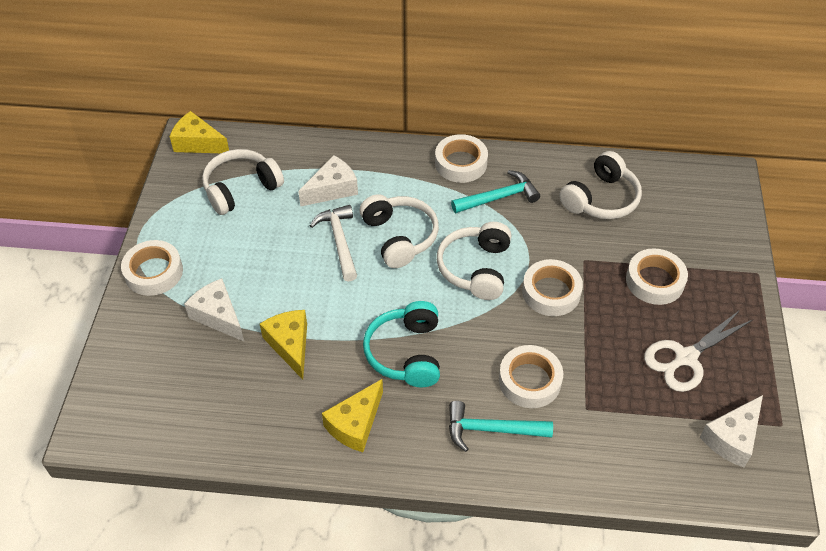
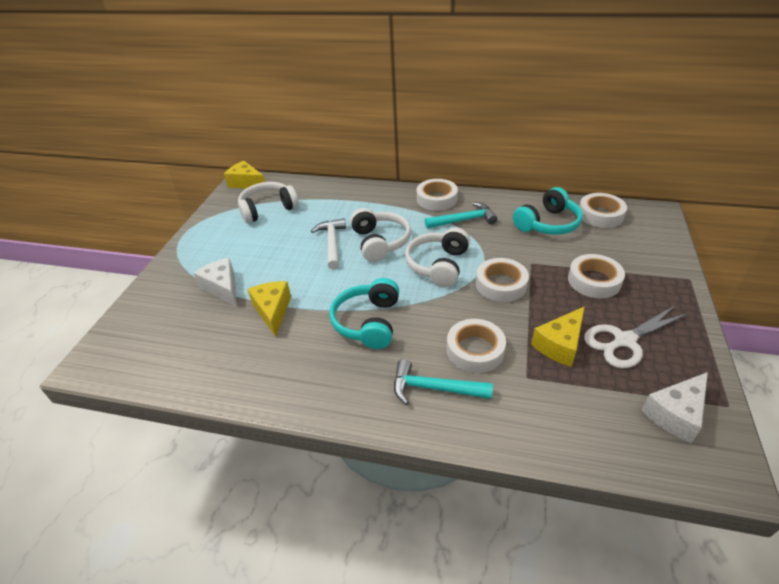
camera: 10 degrees right, 10 degrees down
white tape [121,240,183,296] -> white tape moved to [579,193,627,228]
white cheese [298,155,358,207] -> none
yellow cheese [322,379,383,452] -> yellow cheese moved to [531,306,585,367]
white headphones [559,151,642,219] -> turquoise headphones [513,187,583,235]

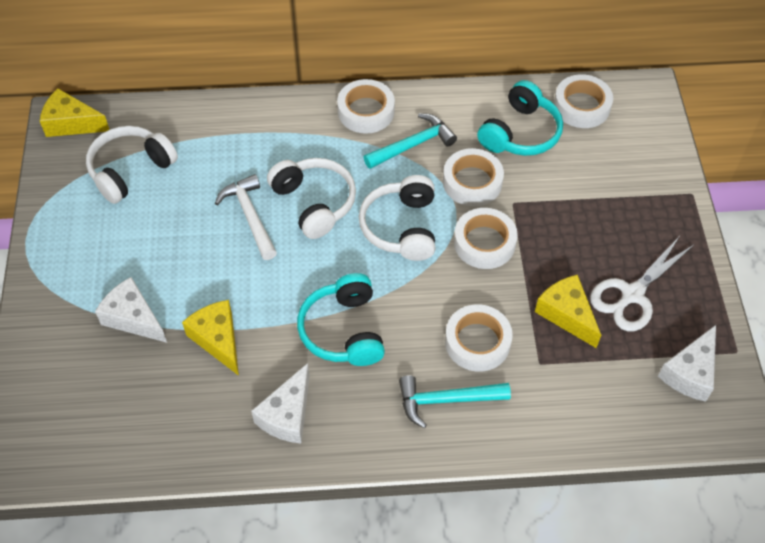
camera: 20 degrees left, 15 degrees up
yellow cheese [531,306,585,367] -> yellow cheese turned 120 degrees clockwise [535,275,601,348]
white tape [568,254,625,298] -> white tape moved to [443,148,504,206]
none -> white cheese [251,363,310,444]

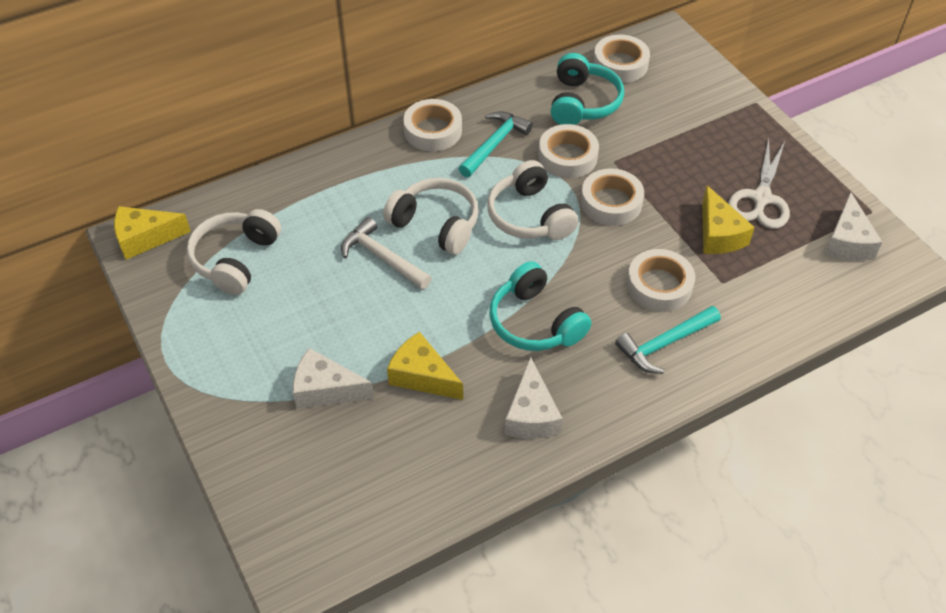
camera: 25 degrees left, 5 degrees down
yellow cheese [535,275,601,348] -> yellow cheese turned 135 degrees counterclockwise [702,186,755,254]

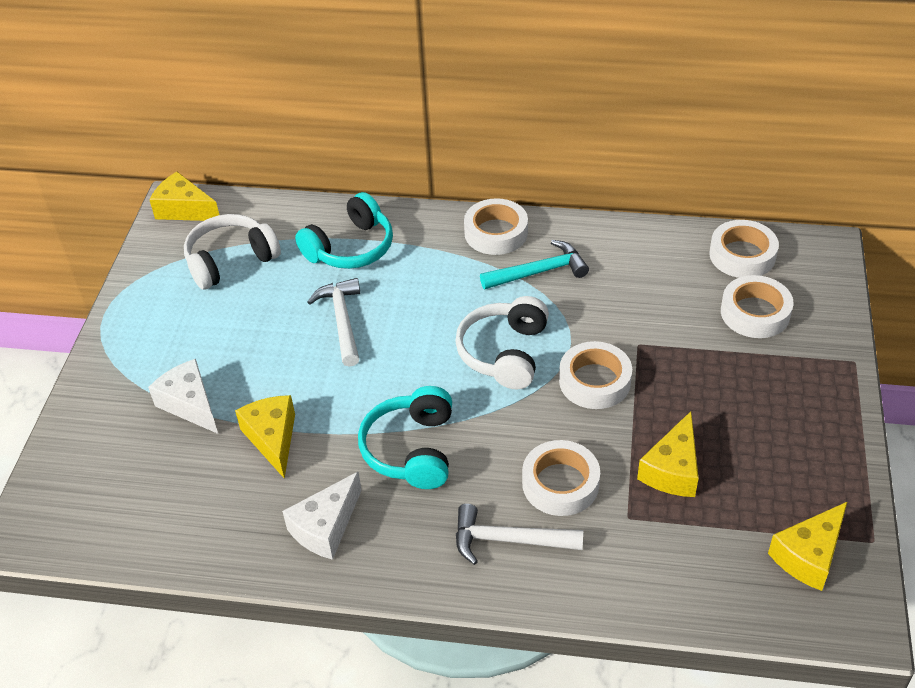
camera: 40 degrees right, 5 degrees down
white headphones [383,178,479,255] -> none
white tape [538,124,599,178] -> white tape moved to [721,275,794,338]
turquoise headphones [551,53,624,125] -> turquoise headphones moved to [295,192,393,269]
turquoise hammer [615,306,721,374] -> white hammer [456,504,583,565]
white scissors [728,139,790,229] -> none
white cheese [824,192,882,261] -> yellow cheese [768,502,847,591]

